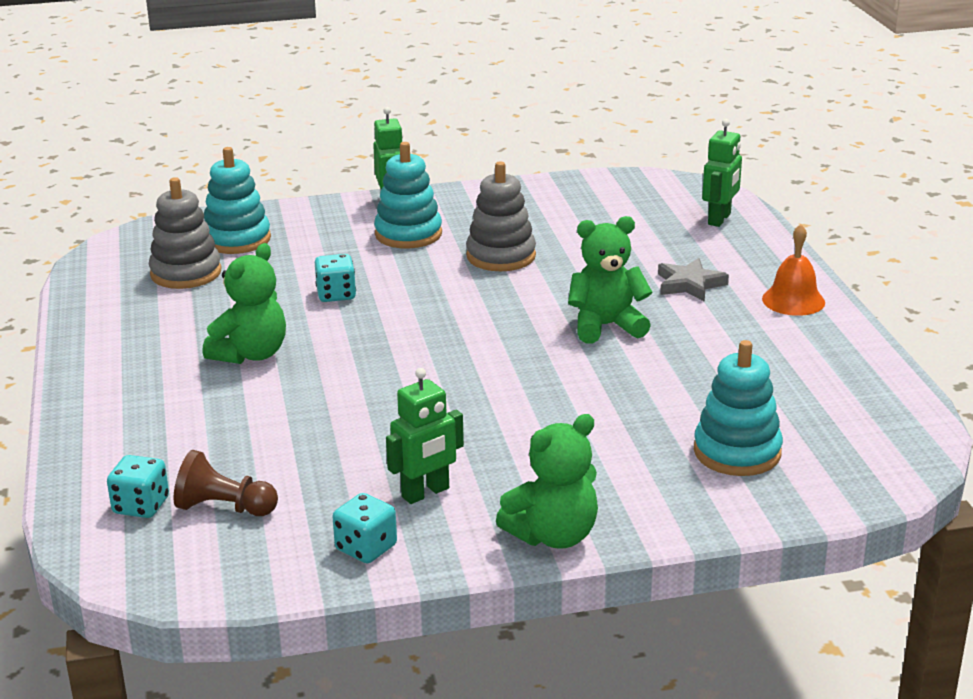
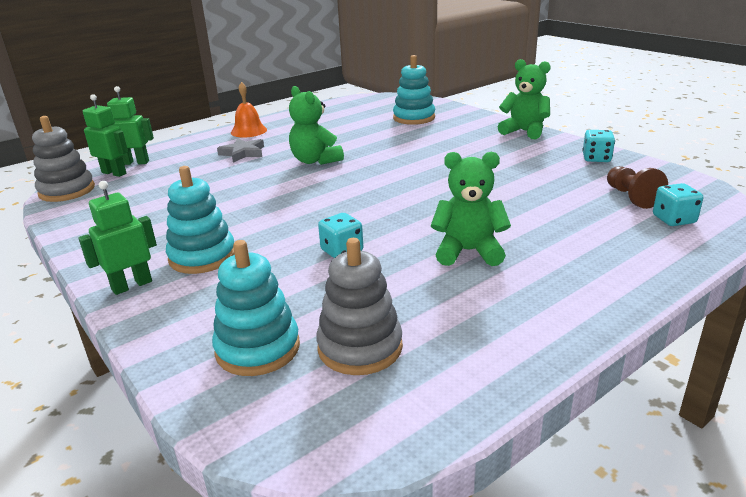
camera: 115 degrees left, 0 degrees up
green robot [386,368,464,504] -> green robot moved to [83,94,128,177]
grey stacking toy [466,162,536,271] -> grey stacking toy moved to [32,116,95,202]

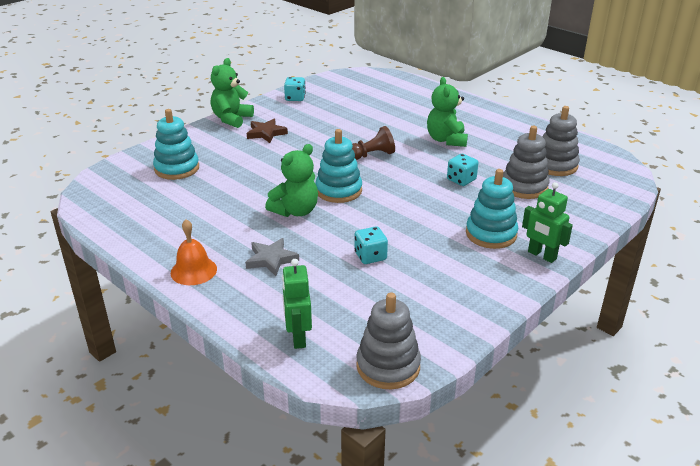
camera: 100 degrees left, 5 degrees up
green robot [83,94,128,177] -> none
turquoise stacking toy [212,240,300,376] -> turquoise stacking toy moved to [315,129,362,203]
brown pawn [607,166,668,209] -> brown pawn moved to [352,126,395,160]
turquoise dice [653,183,703,226] -> turquoise dice moved to [355,226,388,264]
none -> brown star [247,119,288,143]
none -> grey stacking toy [503,126,550,199]

